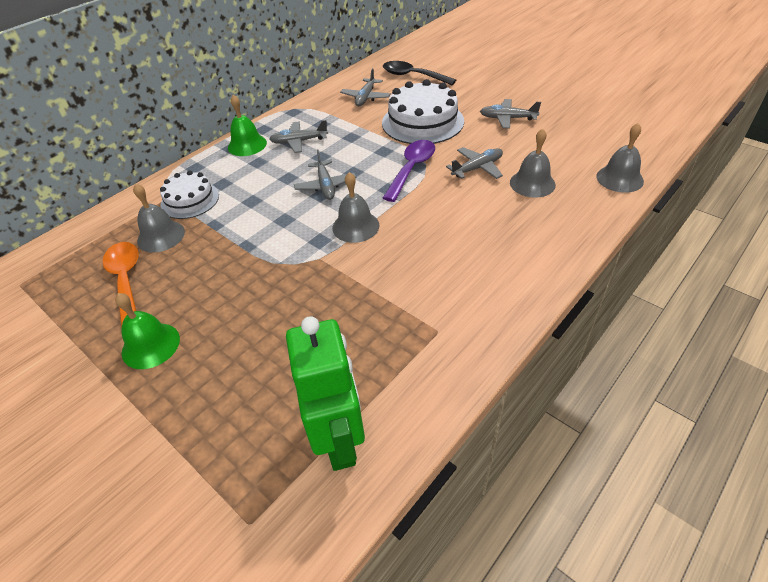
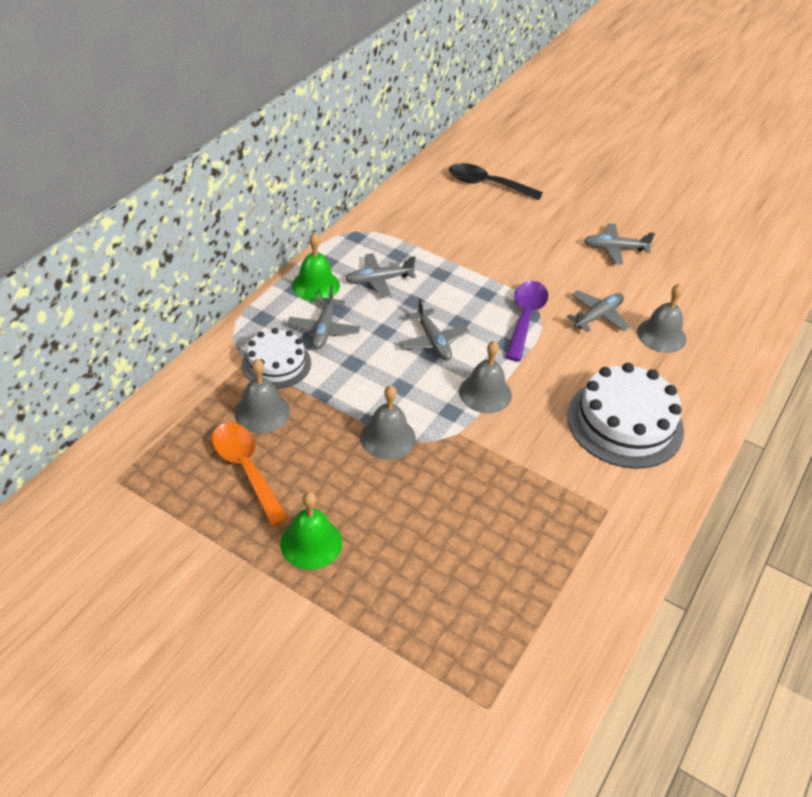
camera: 15 degrees left, 0 degrees up
green robot [286,316,365,471] -> none
grey plane [340,68,391,106] -> grey plane moved to [288,286,360,349]
white cake [382,79,464,144] -> white cake moved to [567,363,684,469]
grey bell [596,123,644,193] -> grey bell moved to [360,385,416,460]

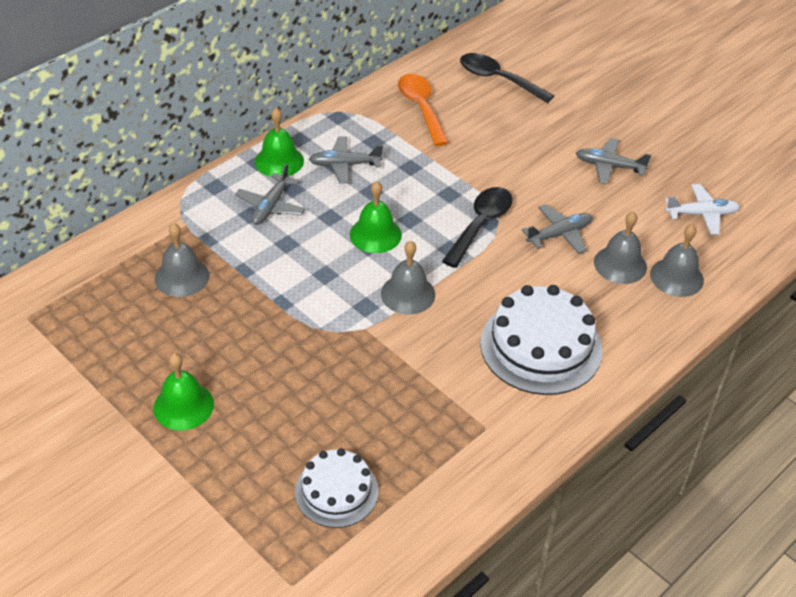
camera: 15 degrees right, 0 degrees up
orange spoon [212,422,289,526] -> orange spoon moved to [398,74,449,146]
white cake [242,328,311,389] -> white cake moved to [295,448,379,528]
grey bell [360,385,416,460] -> grey bell moved to [650,224,704,297]
grey plane [399,298,469,361] -> green bell [350,181,402,253]
purple spoon [505,281,548,361] -> black spoon [442,187,513,268]
none -> white plane [665,184,740,235]

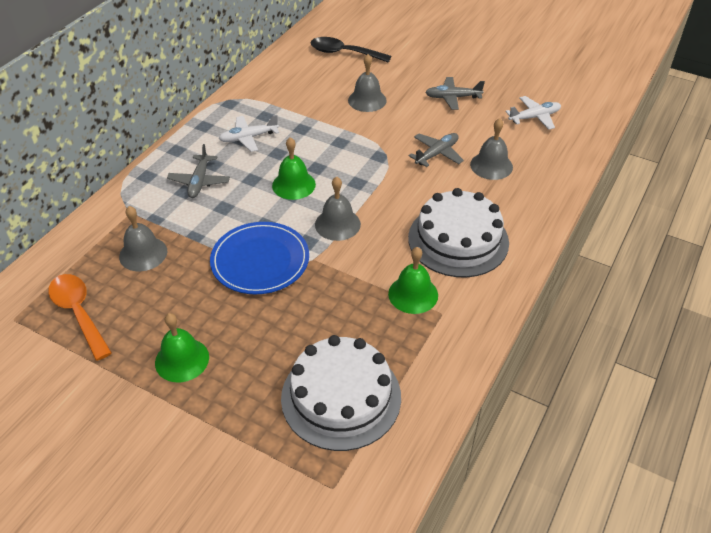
camera: 15 degrees left, 0 degrees up
green bell [255,108,304,177] -> green bell moved to [388,247,438,314]
white cake [295,448,379,528] -> white cake [281,335,401,451], size x1.63
grey plane [309,136,383,184] -> white plane [219,115,279,152]
orange spoon [398,74,449,146] -> orange spoon moved to [48,274,112,361]
black spoon [442,187,513,268] -> none
grey bell [650,224,704,297] -> grey bell moved to [348,54,387,112]
none -> blue plate [210,222,309,294]

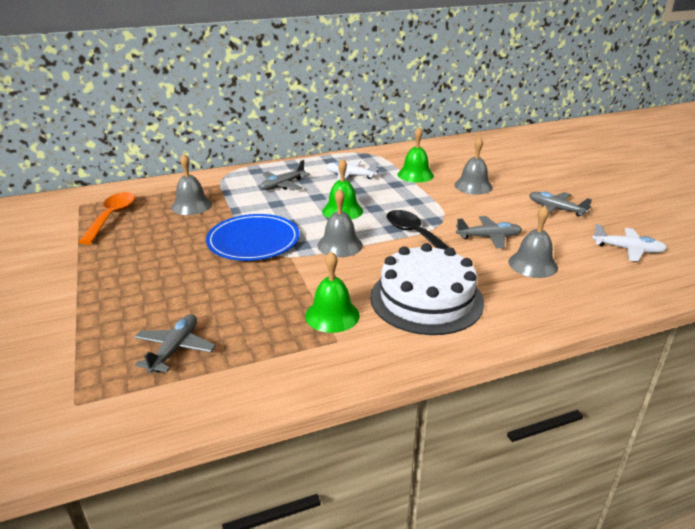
camera: 40 degrees right, 15 degrees down
green bell [155,313,209,382] -> green bell moved to [398,127,434,183]
white cake [281,335,401,451] -> grey plane [134,314,216,373]
black spoon [311,37,391,62] -> black spoon moved to [387,210,457,254]

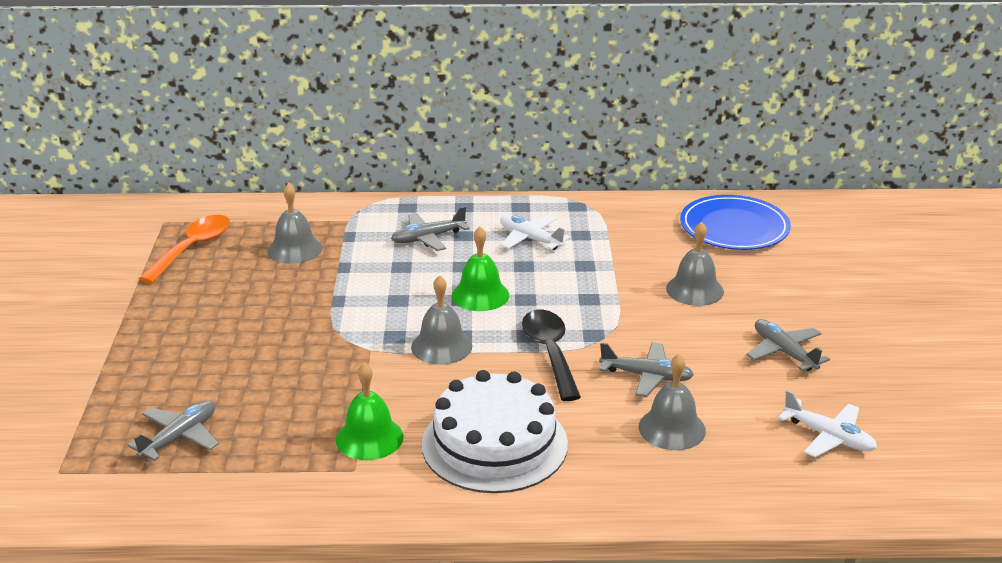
camera: 20 degrees right, 0 degrees up
blue plate [206,214,300,261] -> blue plate moved to [680,195,791,250]
green bell [398,127,434,183] -> none

